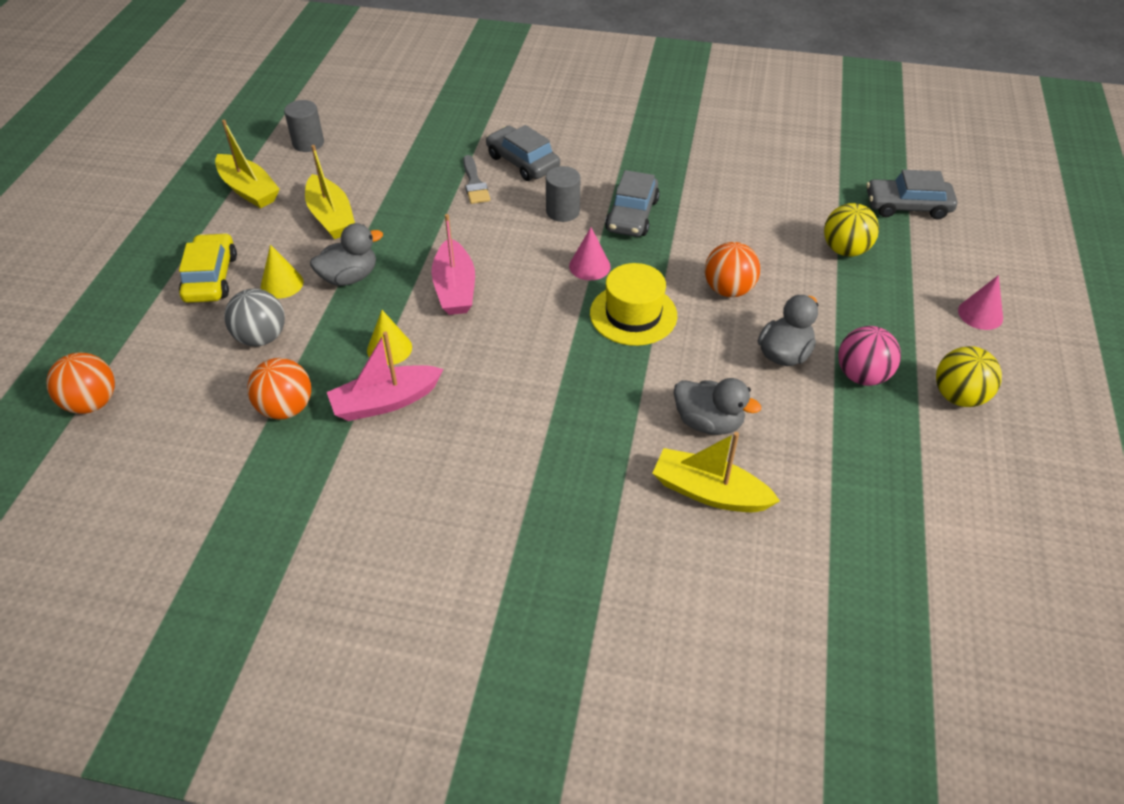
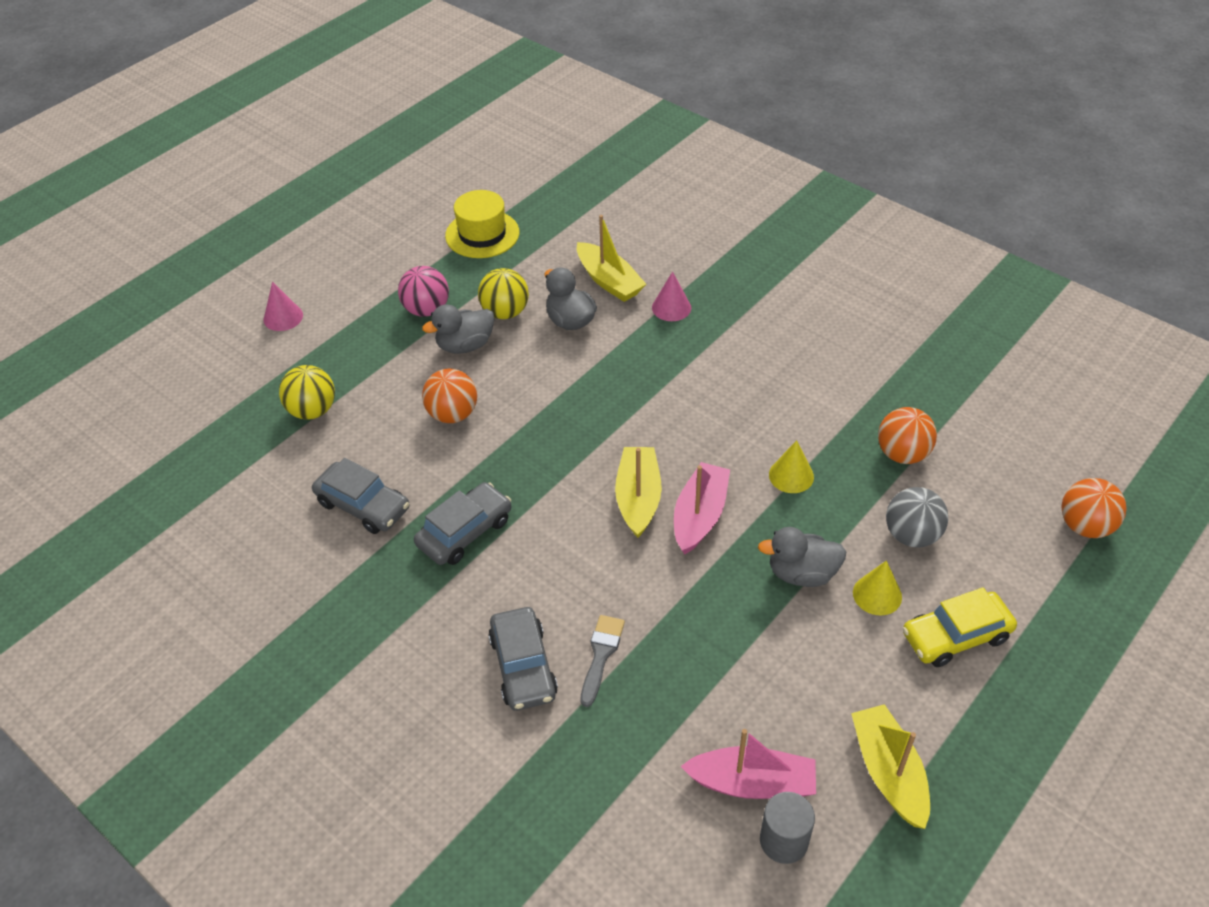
camera: 150 degrees left, 0 degrees up
yellow car [179,233,237,303] -> yellow car turned 45 degrees clockwise [903,587,1017,667]
yellow boat [305,145,355,239] -> yellow boat moved to [615,447,662,538]
pink boat [327,331,443,421] -> pink boat moved to [680,729,816,799]
grey cylinder [546,166,580,222] -> none
pink cone [569,227,611,280] -> pink cone moved to [652,271,691,321]
yellow hat [590,263,677,346] -> yellow hat moved to [445,190,519,258]
grey car [866,170,957,220] -> grey car moved to [312,458,409,534]
yellow ball [936,346,1002,407] -> yellow ball moved to [478,268,529,319]

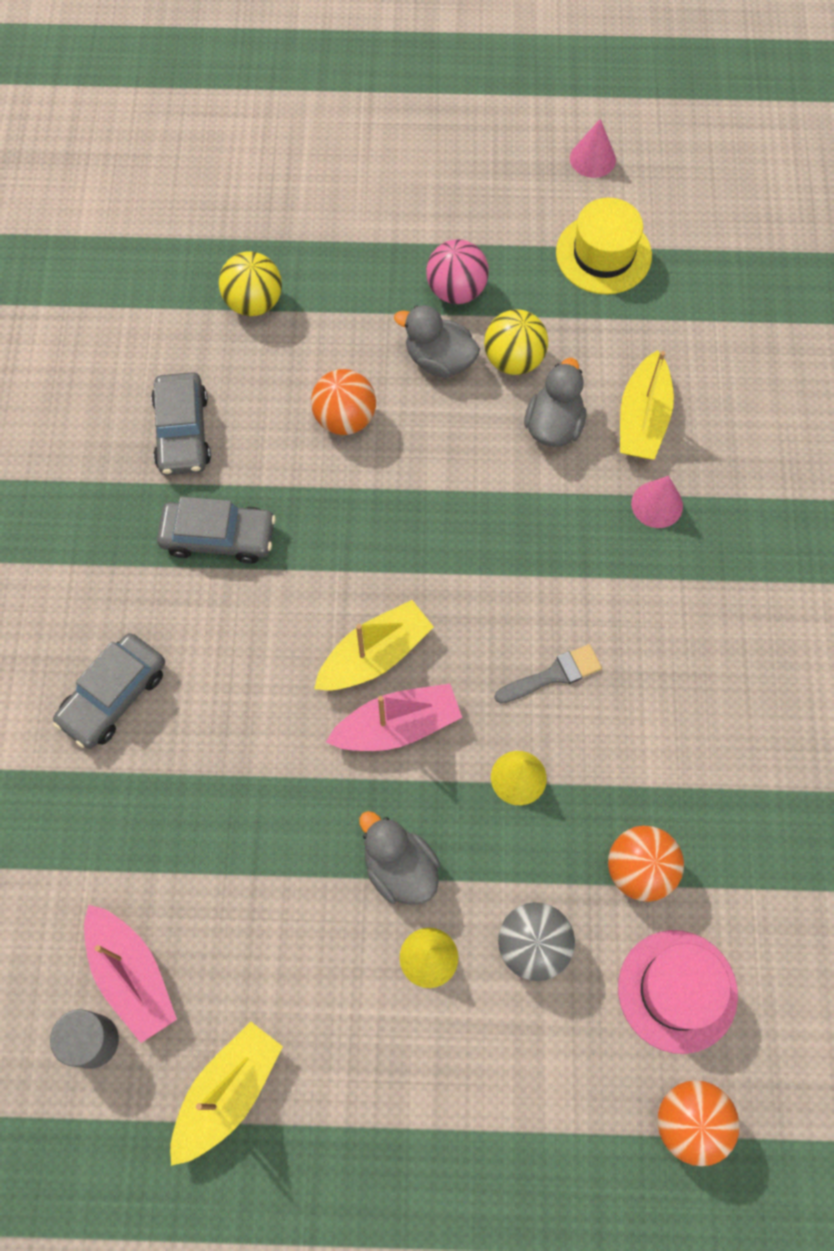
camera: 50 degrees right, 20 degrees up
pink cone [263,281,303,331] -> pink cone moved to [570,119,616,178]
grey brush [581,615,625,707] -> grey brush moved to [494,644,602,703]
yellow car [903,587,1017,667] -> none
none -> pink hat [618,930,738,1054]

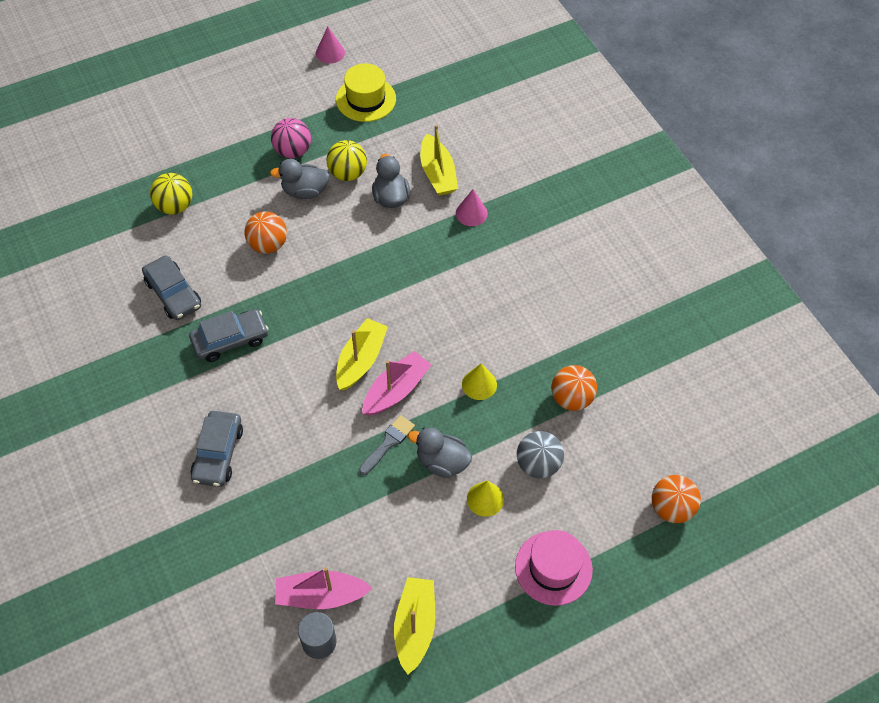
camera: 30 degrees left, 10 degrees down
pink boat [84,905,177,1043] -> pink boat turned 150 degrees clockwise [275,567,372,609]
grey brush [494,644,602,703] -> grey brush moved to [359,415,415,475]
pink hat [618,930,738,1054] -> pink hat moved to [515,530,593,606]

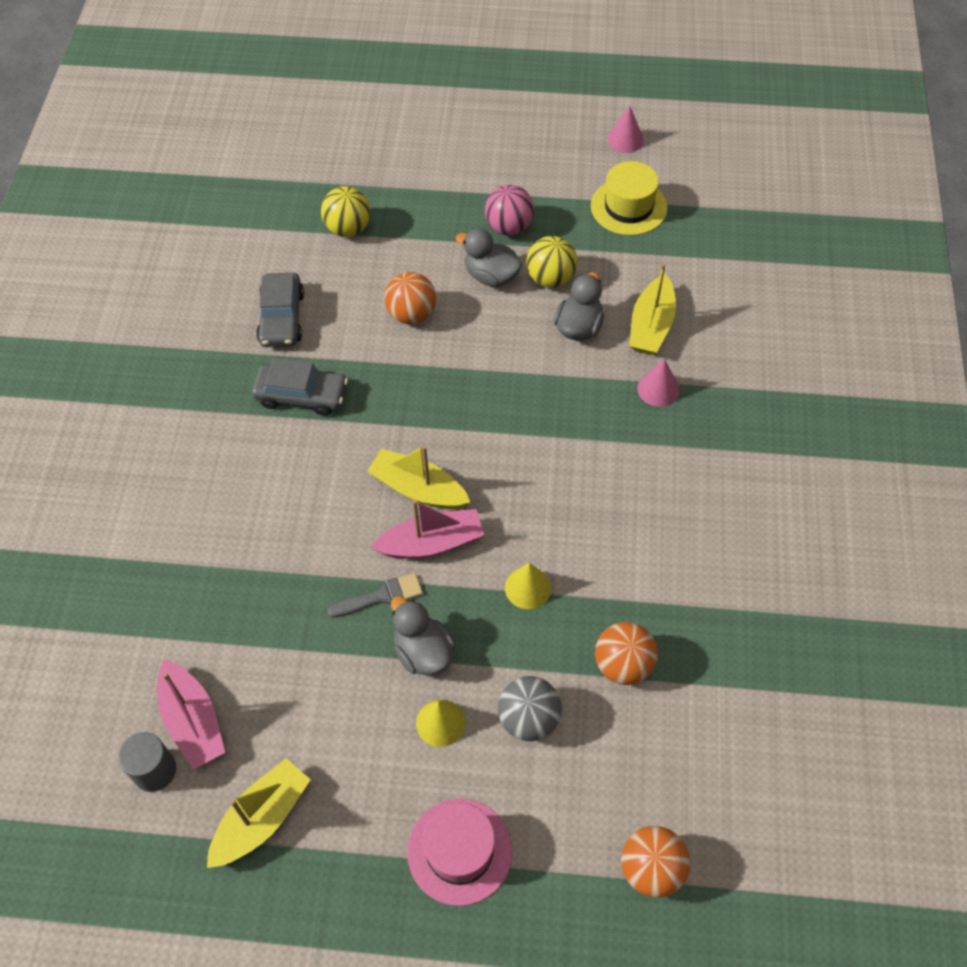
camera: 35 degrees right, 0 degrees up
grey car [191,411,243,487] -> none
pink boat [275,567,372,609] -> pink boat turned 150 degrees counterclockwise [157,659,225,769]
yellow boat [336,318,388,391] -> yellow boat turned 120 degrees counterclockwise [367,445,470,509]

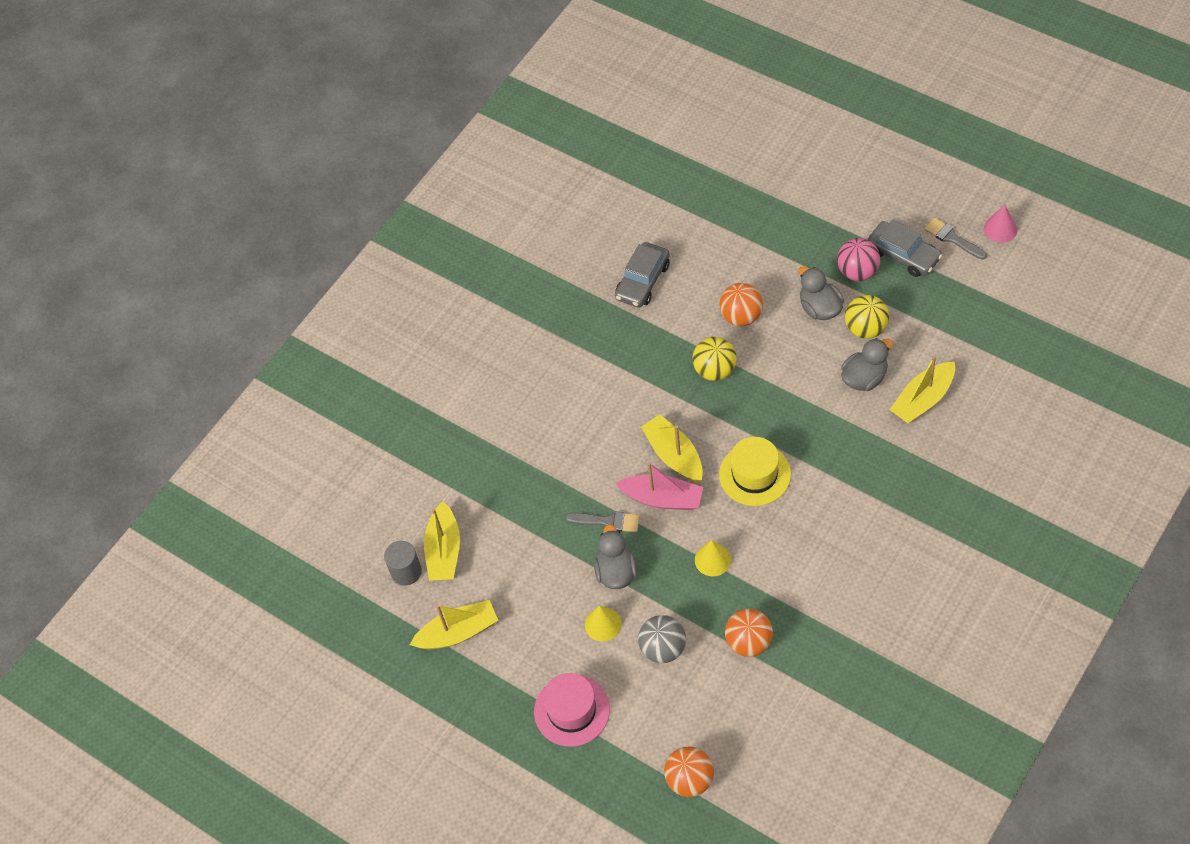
camera: 35 degrees right, 0 degrees up
pink boat [157,659,225,769] -> yellow boat [424,501,460,581]
grey car [252,358,348,416] -> grey car moved to [867,220,942,277]
yellow ball [321,186,371,237] -> yellow ball moved to [692,337,737,381]
yellow hat [591,161,667,236] -> yellow hat moved to [719,437,791,506]
pink cone [637,359,680,407] -> none
none -> grey brush [924,217,987,260]

